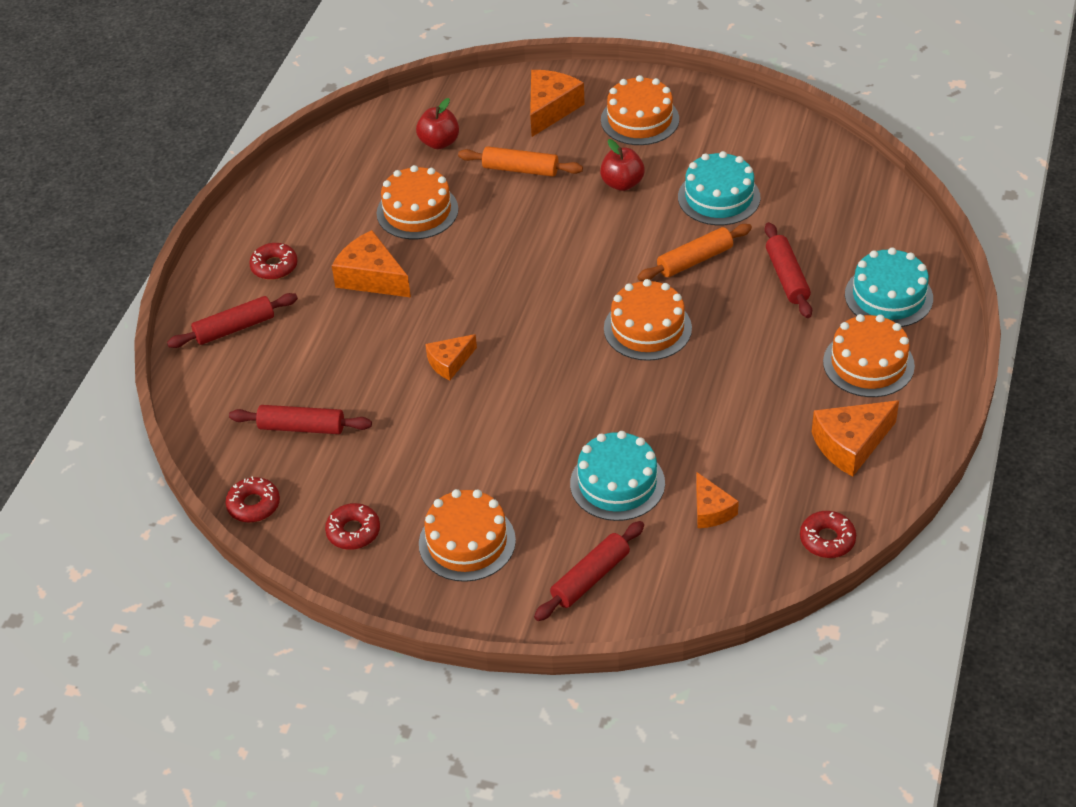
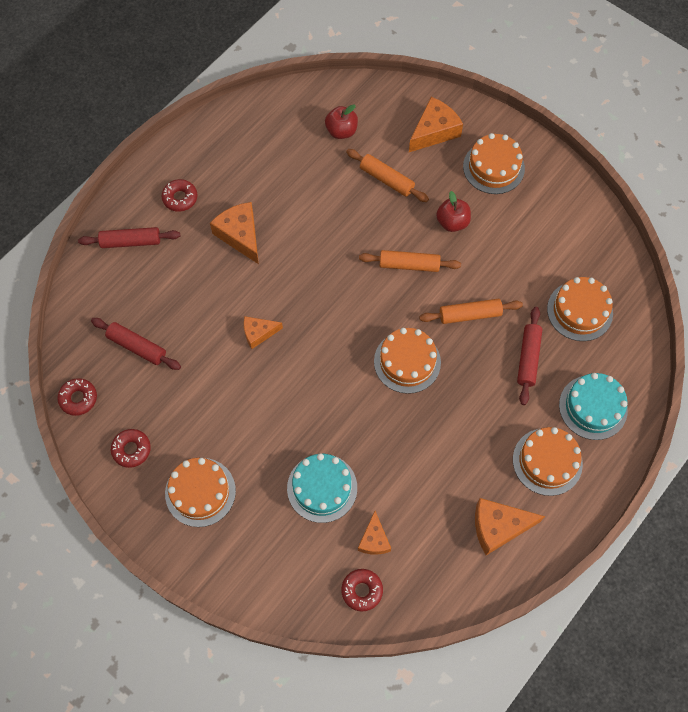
camera: 20 degrees right, 20 degrees up
orange cake [376,165,459,239] -> orange cake moved to [547,277,613,341]
red rolling pin [534,521,644,621] -> none
turquoise cake [678,151,761,225] -> none
red donut [800,511,856,558] -> red donut moved to [341,569,383,611]
none -> orange rolling pin [359,250,461,272]

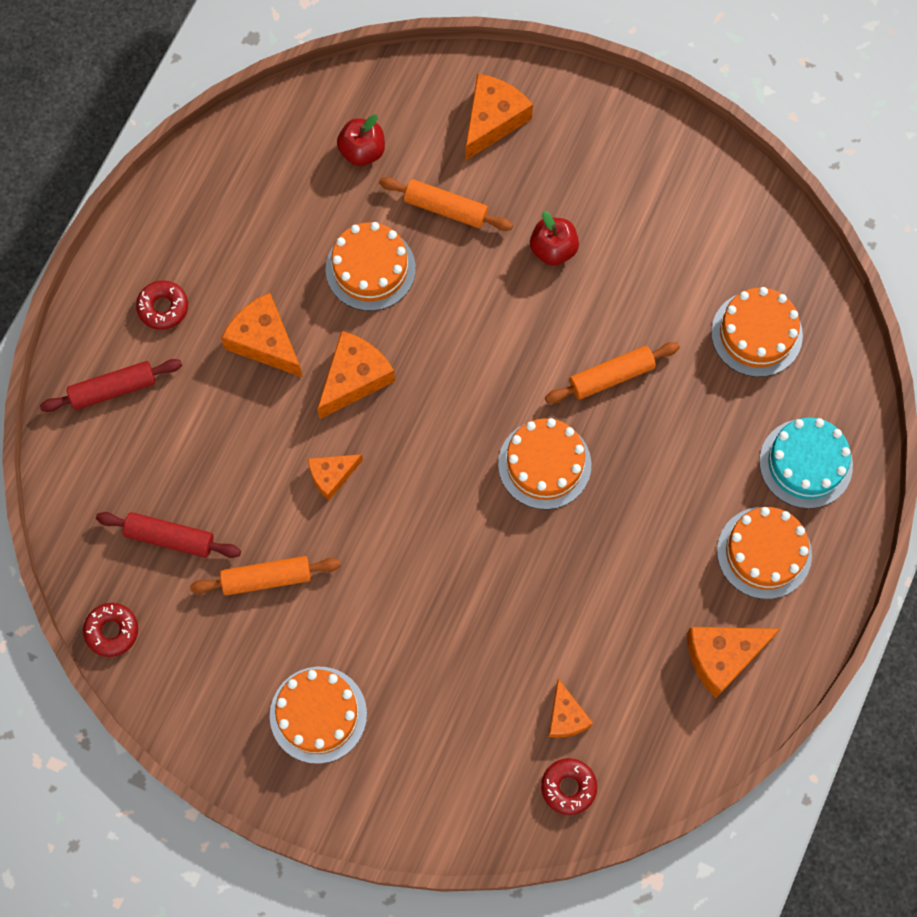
camera: 15 degrees left, 5 degrees up
red donut [111,429,151,468] -> none
turquoise cake [287,453,357,523] -> none
orange rolling pin [359,250,461,272] -> orange rolling pin moved to [190,556,341,596]
orange cake [463,133,525,194] -> orange cake moved to [326,222,416,311]
red rolling pin [517,307,543,405] -> none
none -> orange cheese [317,331,395,419]

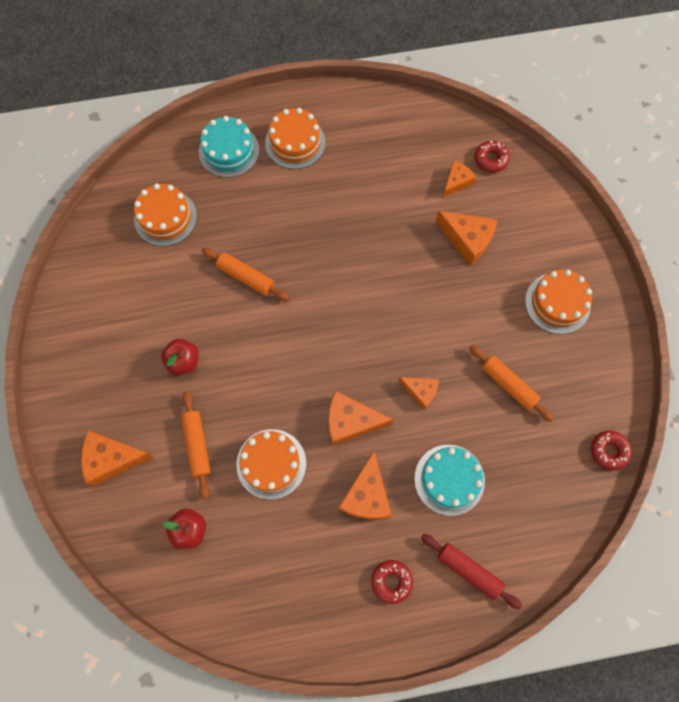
camera: 125 degrees left, 0 degrees up
red rolling pin [96,512,241,558] -> none
orange cake [498,418,591,510] -> none
orange cheese [687,627,780,698] -> orange cheese moved to [435,211,498,265]
none -> turquoise cake [414,445,485,516]

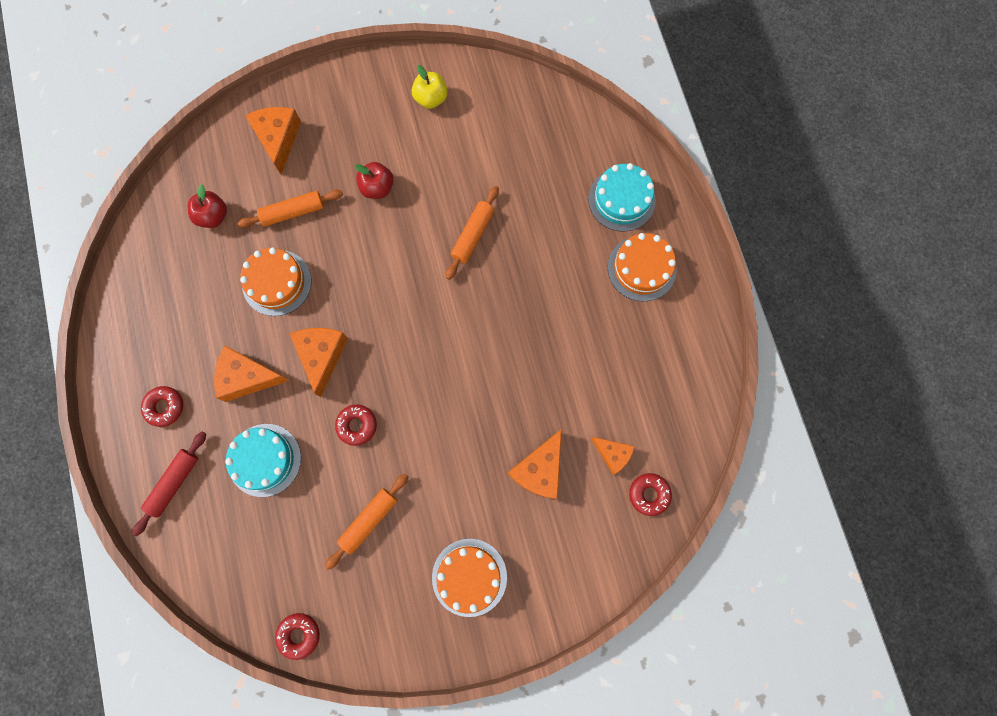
camera: 85 degrees right, 5 degrees up
orange cake [134,183,197,246] -> none
orange cheese [398,377,439,410] -> red donut [335,405,377,446]
none -> yellow apple [412,65,448,109]

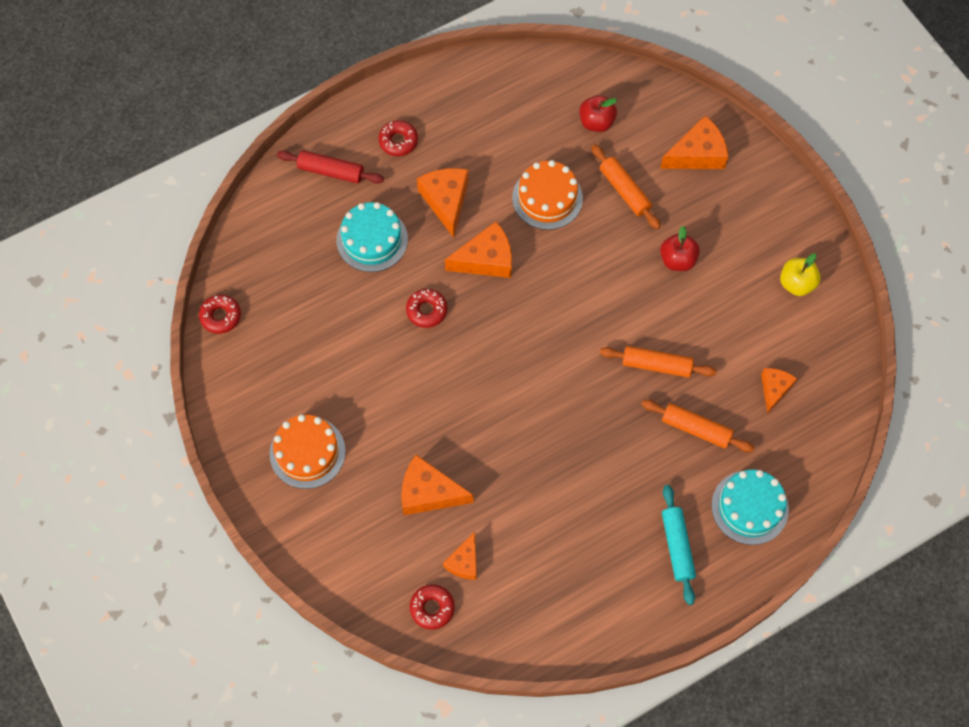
camera: 75 degrees right, 10 degrees down
orange rolling pin [325,474,408,570] -> orange rolling pin moved to [642,400,755,452]
orange cake [608,233,677,301] -> turquoise rolling pin [662,485,696,605]
none -> orange cheese [761,368,797,414]

